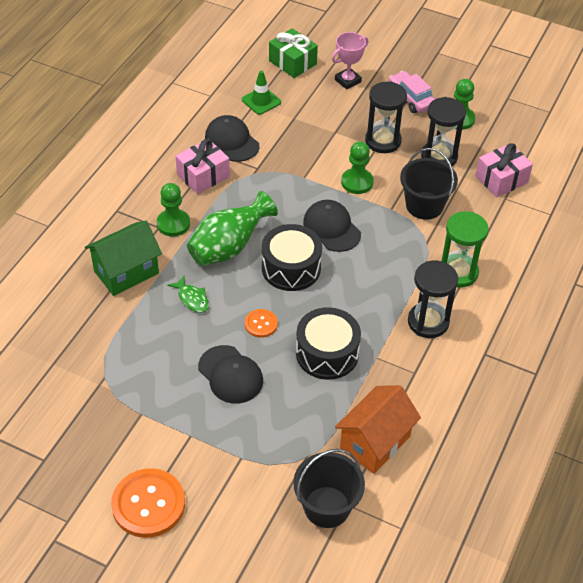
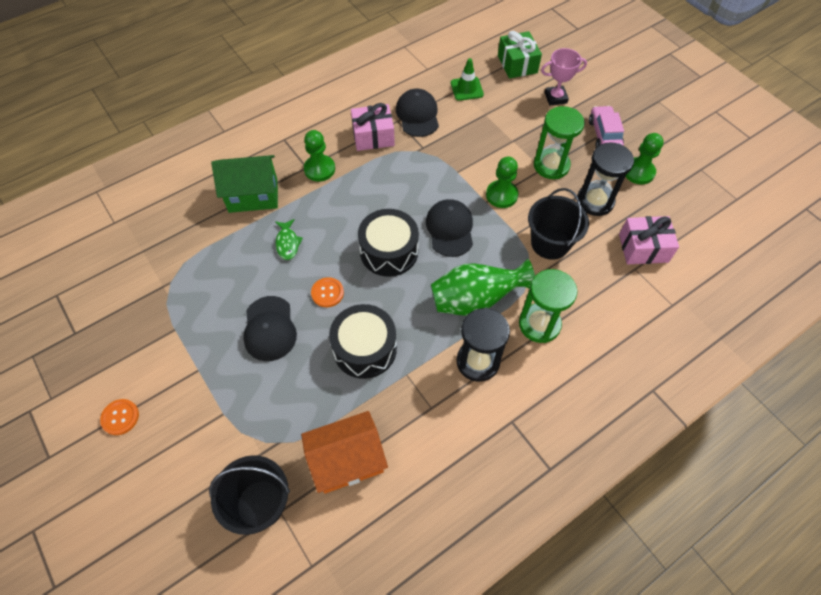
camera: 30 degrees right, 10 degrees up
orange button [111,468,185,538] -> orange button [100,399,139,435], size x0.51
green vase [187,191,278,266] -> green vase moved to [431,259,535,316]
black hourglass [365,82,407,153] -> green hourglass [534,106,585,179]

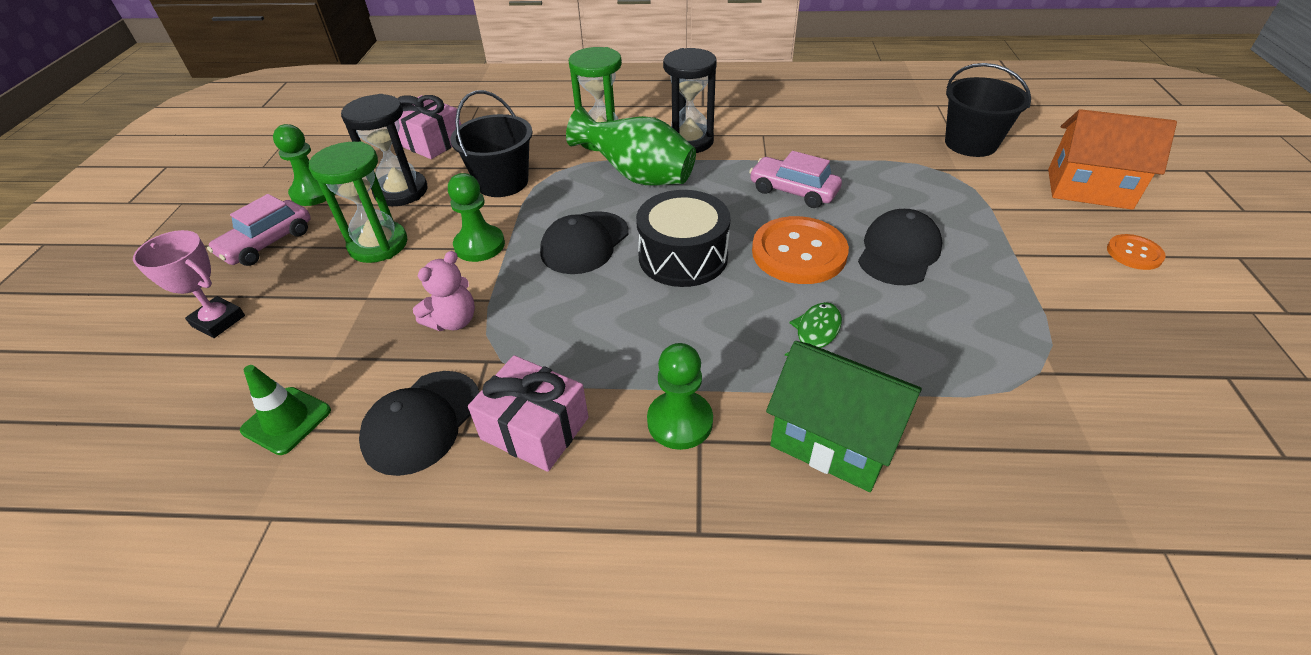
camera: 140 degrees left, 15 degrees down
orange house [301,411,388,494] -> orange house moved to [1048,109,1177,210]
orange button [311,277,344,307] -> orange button [752,216,849,284], size x1.95
black drum [329,304,397,379] -> pink car [749,151,842,208]
green gift [498,31,542,79] -> none
none -> pink teddy bear [413,251,475,331]

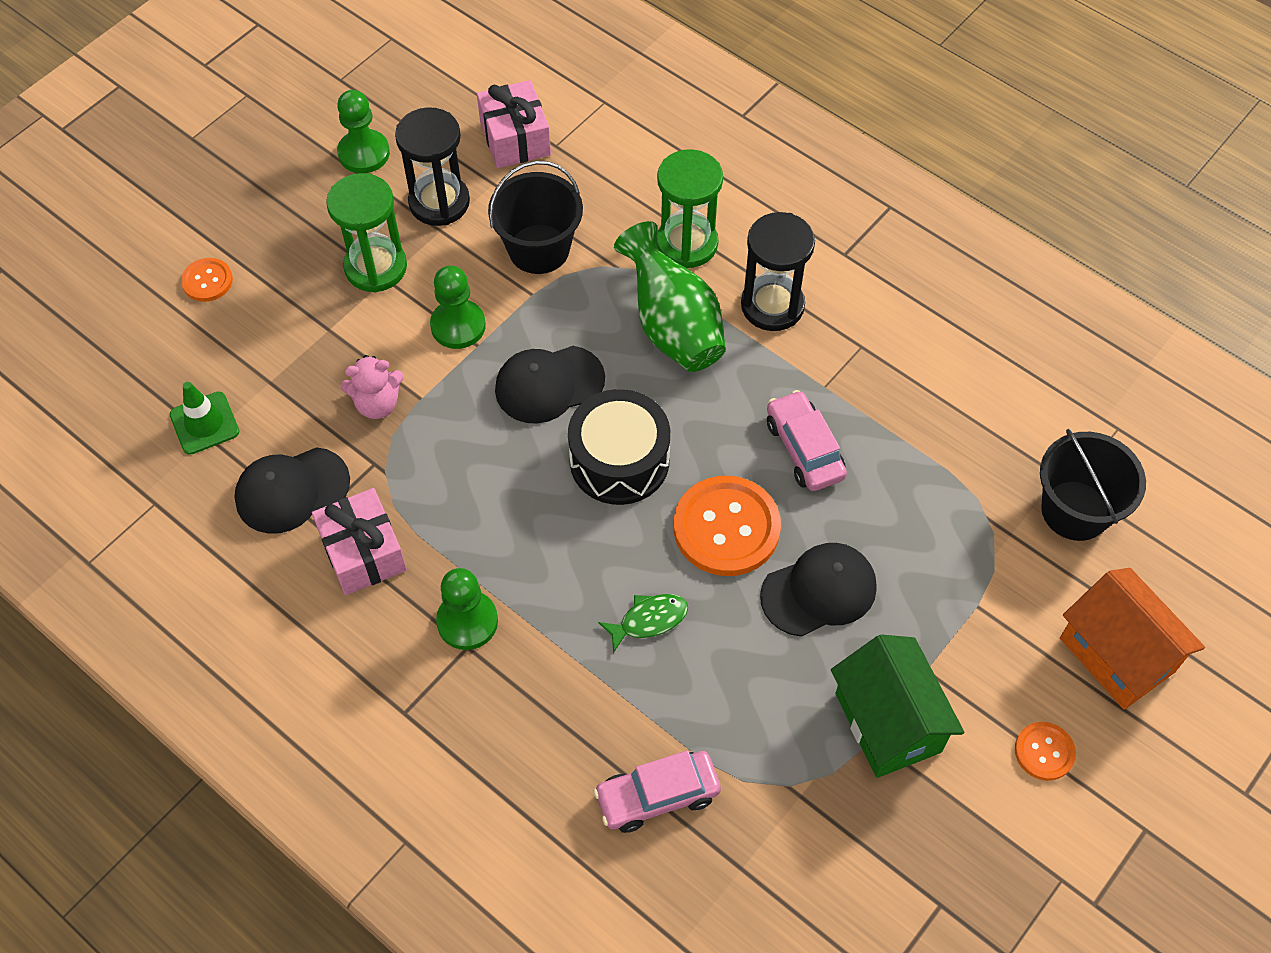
camera: 35 degrees right, 15 degrees up
pink trophy [133,230,245,338] -> orange button [181,258,233,302]
pink car [207,194,311,266] -> pink car moved to [593,750,721,833]
green house [766,341,922,492] -> green house moved to [831,634,964,778]

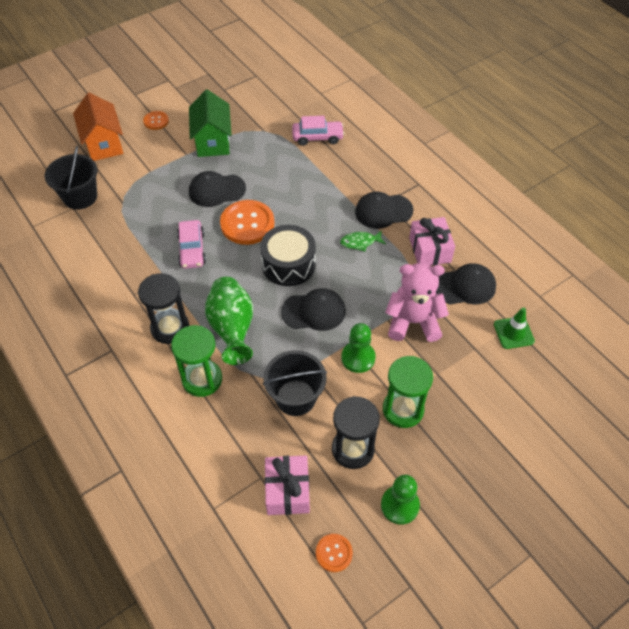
camera: 165 degrees left, 5 degrees down
orange button [181,258,233,302] -> orange button moved to [316,534,353,572]
pink teddy bear [340,355,404,419] -> pink teddy bear [385,263,449,342], size x1.68
green pawn [436,568,498,650] -> black cap [355,192,413,229]
green fish [598,594,688,653] -> green fish moved to [340,230,386,252]

